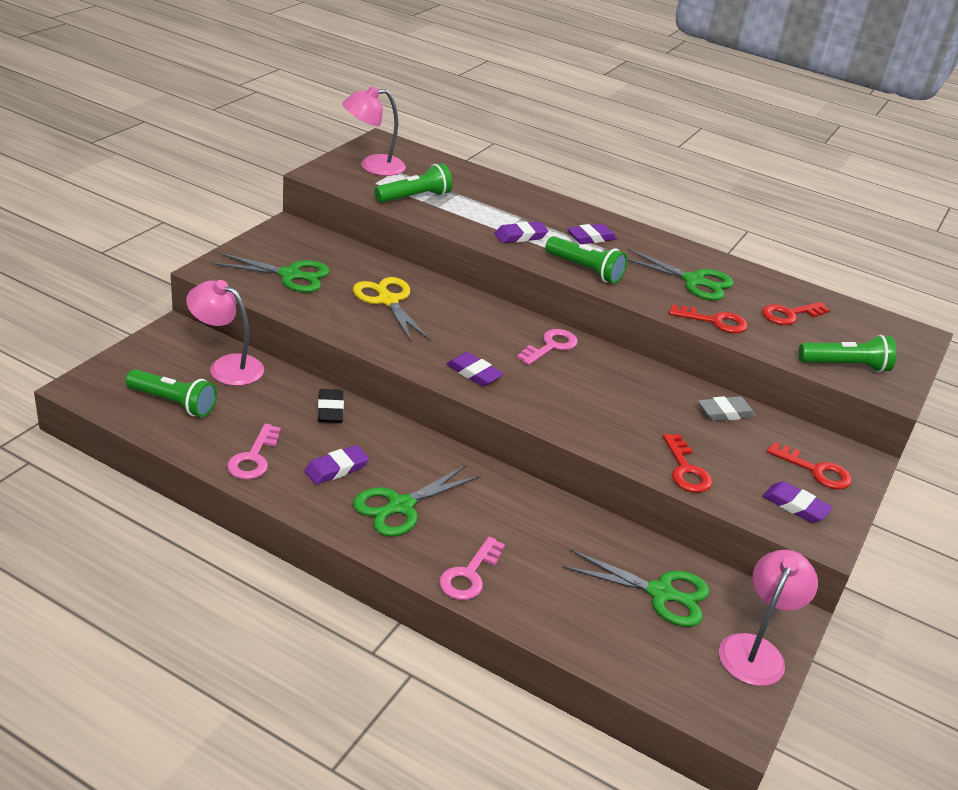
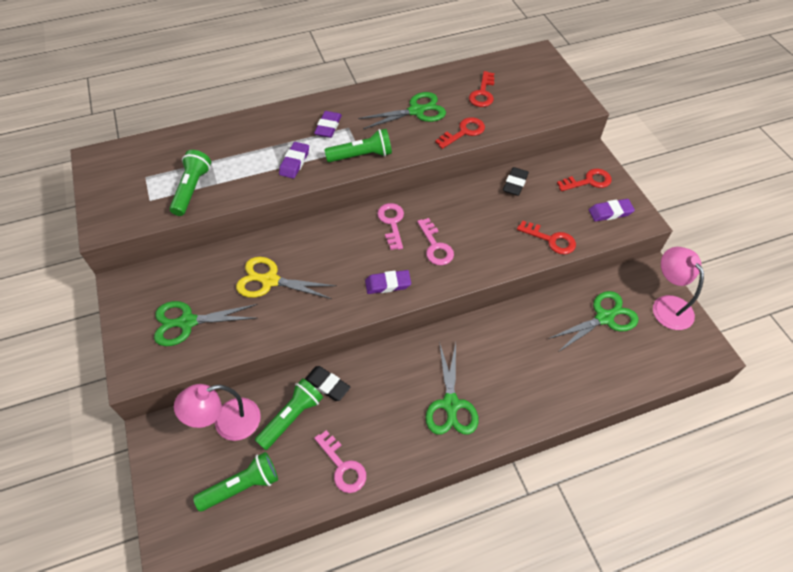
camera: 45 degrees left, 20 degrees up
green scissors [211,252,330,292] -> green scissors turned 150 degrees counterclockwise [154,301,258,346]
purple eraser [304,445,369,485] -> none
pink lamp [342,86,406,176] -> none
pink key [439,537,505,600] -> pink key moved to [417,218,454,265]
grey eraser [698,396,756,421] -> black eraser [503,167,529,196]
green flashlight [798,335,897,372] -> green flashlight moved to [255,378,323,450]

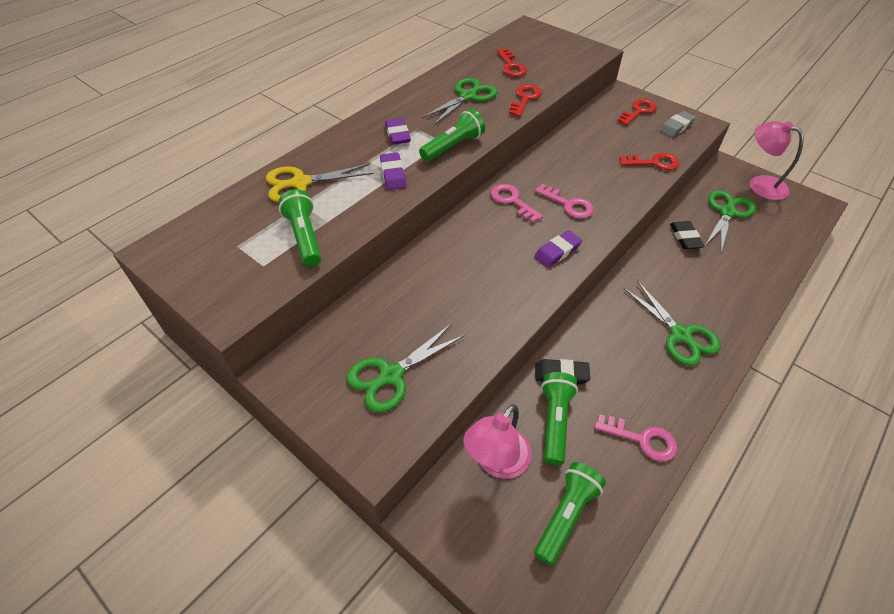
camera: 30 degrees left, 5 degrees down
yellow scissors [236,257,336,299] -> yellow scissors moved to [266,164,374,202]
black eraser [503,167,529,196] -> black eraser moved to [670,221,705,249]
purple eraser [589,199,635,222] -> grey eraser [659,111,696,137]

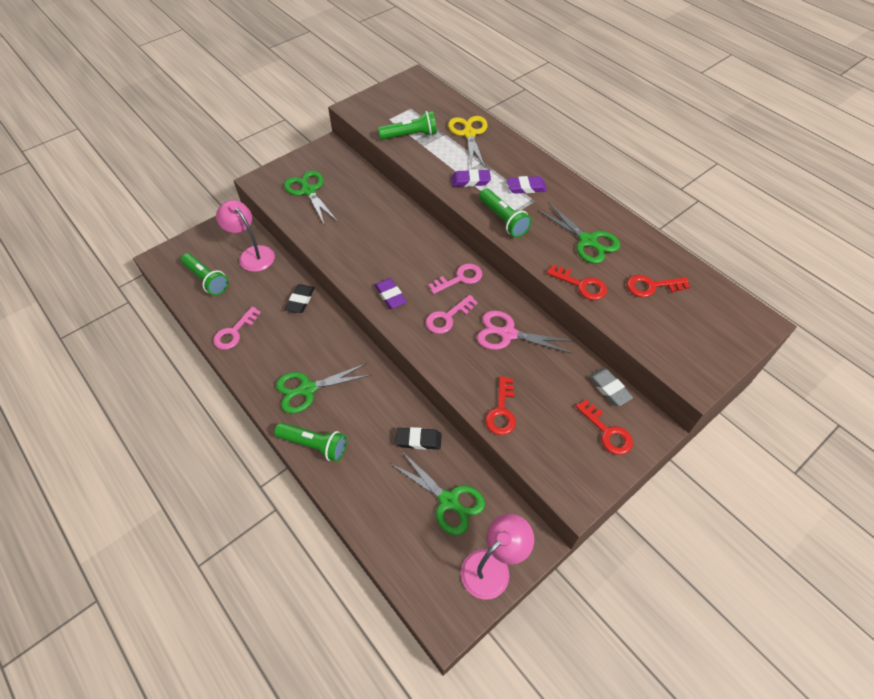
camera: 100 degrees right, 5 degrees up
green flashlight [541,372,578,466] -> green flashlight moved to [274,423,347,462]
grey eraser [659,111,696,137] -> grey eraser moved to [588,368,633,406]
none -> pink scissors [477,310,574,354]

